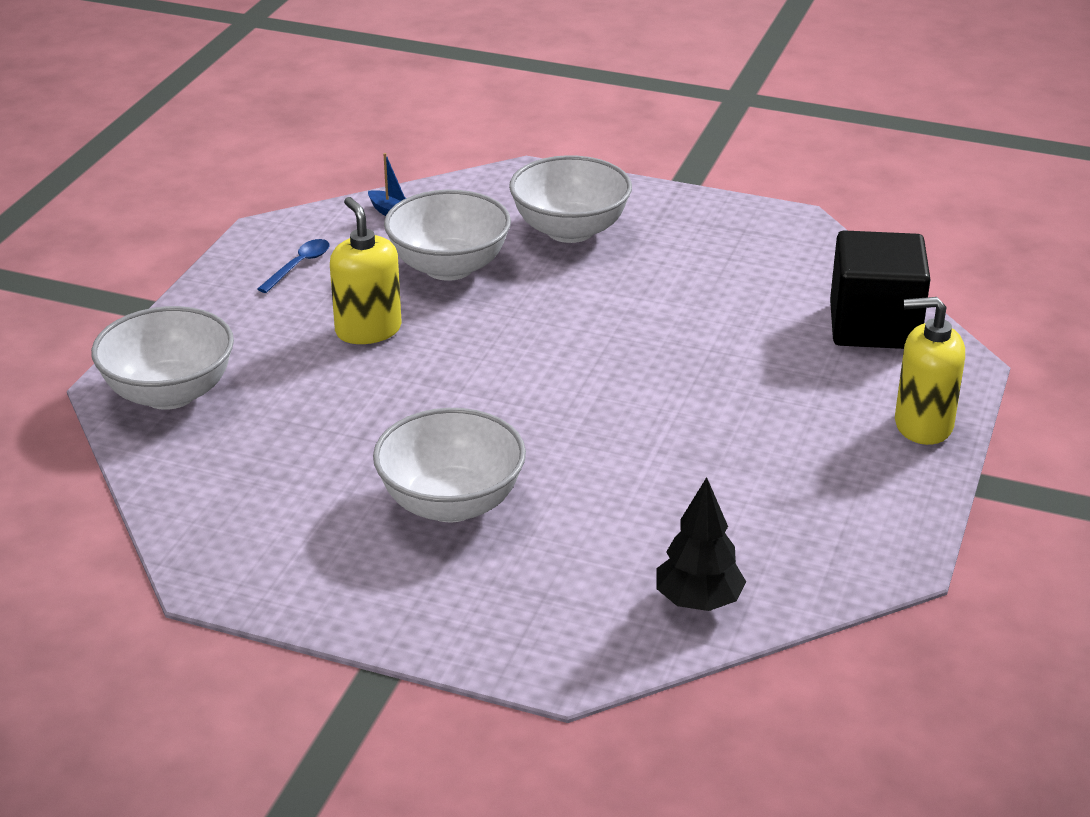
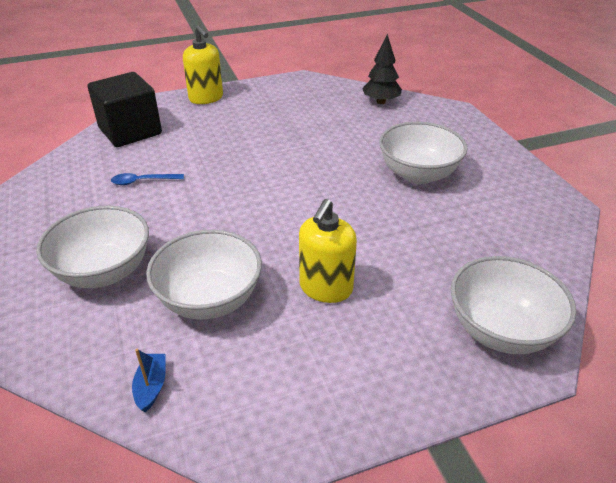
camera: 130 degrees left, 5 degrees up
blue spoon [257,239,329,293] -> blue spoon moved to [111,173,184,185]

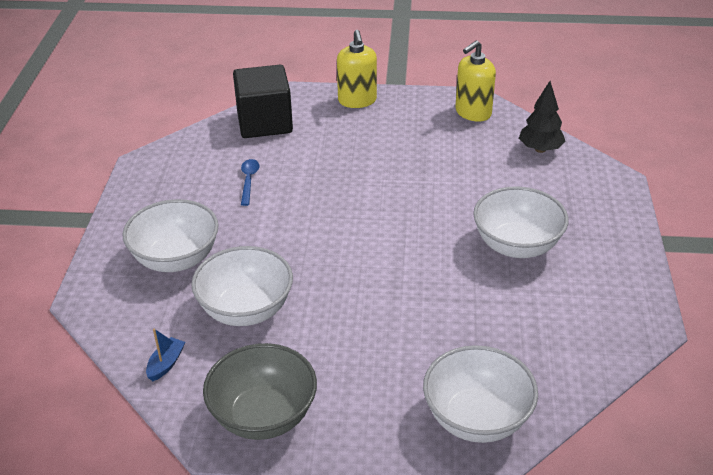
camera: 25 degrees right, 0 degrees up
blue spoon [111,173,184,185] -> blue spoon turned 75 degrees clockwise [241,159,259,206]
yellow soap dispenser [299,199,357,303] -> yellow soap dispenser moved to [455,40,496,122]
none -> grey bowl [203,343,317,440]

